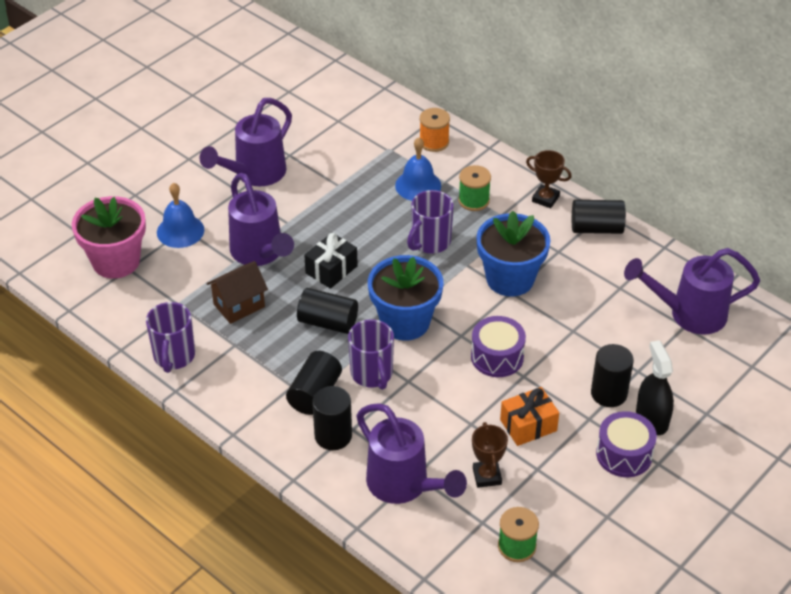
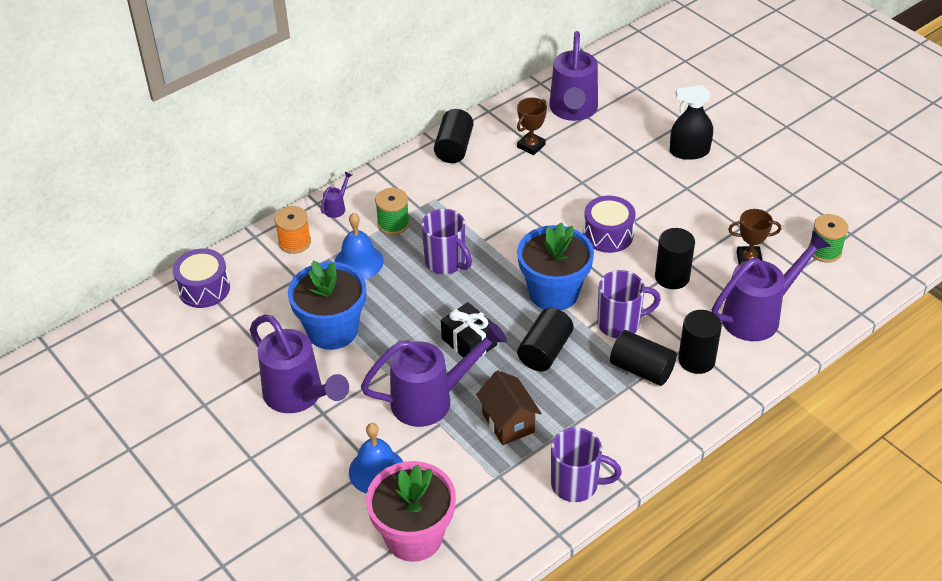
camera: 80 degrees left, 0 degrees up
blue flower pot [476,211,551,297] -> blue flower pot moved to [288,260,366,350]
orange gift [500,387,559,446] -> none
brown trophy [526,150,572,208] -> brown trophy moved to [517,97,547,155]
black cylinder [591,344,634,407] -> black cylinder moved to [655,228,695,289]
purple drum [596,411,657,477] -> purple drum moved to [173,248,230,308]
none -> purple watering can [321,172,352,218]

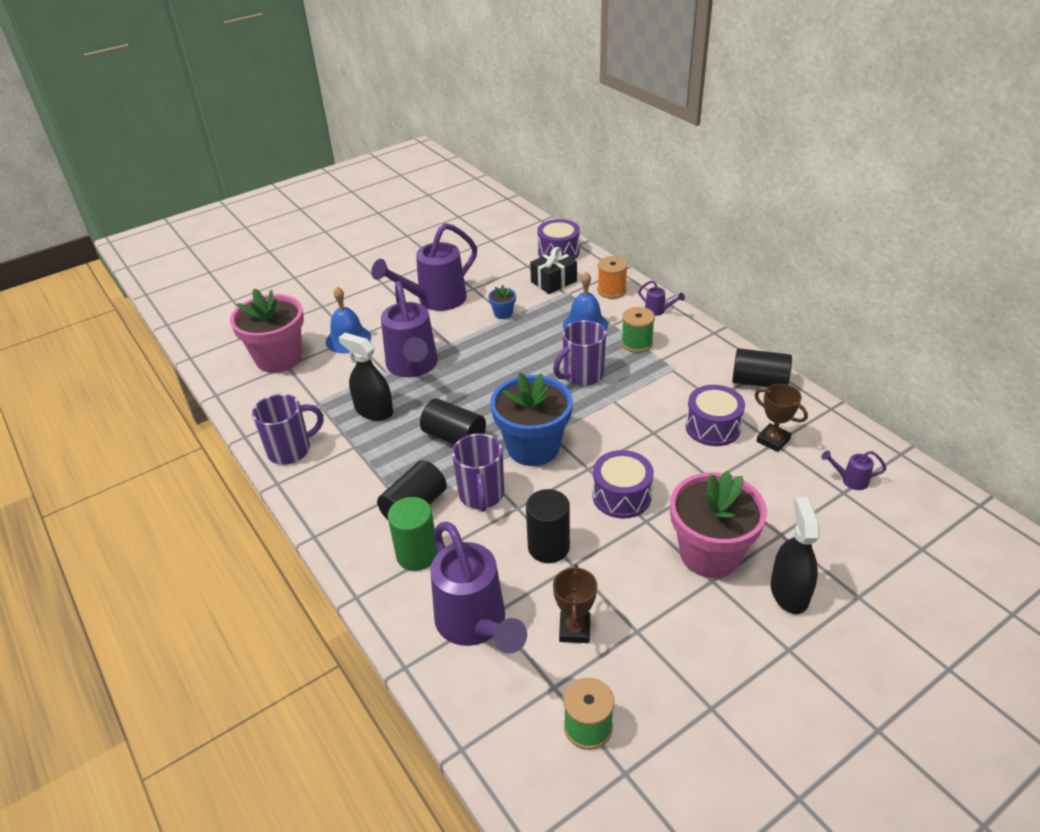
camera: 95 degrees right, 5 degrees down
blue flower pot [288,260,366,350] -> blue flower pot [488,285,516,319], size x0.42
black gift [441,302,497,358] -> black gift moved to [530,247,577,294]
brown house [476,370,541,445] -> black spray bottle [338,333,393,421]
purple watering can [549,31,598,121] -> purple watering can [821,450,887,490], size x0.41
purple mug [551,428,622,502] -> purple mug turned 135 degrees counterclockwise [252,394,324,464]
black cylinder [678,310,722,374] -> green cylinder [388,497,438,571]
none -> pink flower pot [670,471,767,578]
none -> purple drum [685,385,745,446]

